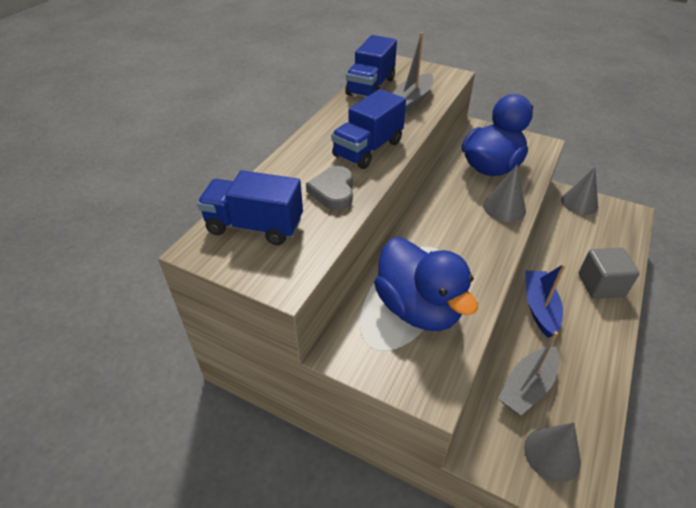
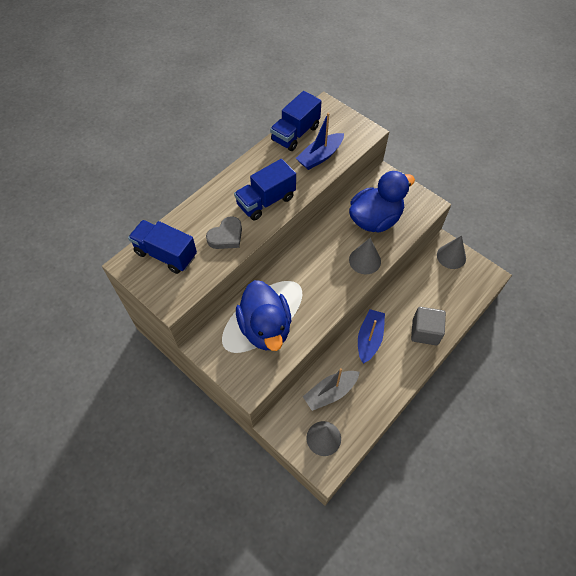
camera: 15 degrees right, 15 degrees up
grey heart [306,166,353,211] -> grey heart turned 150 degrees counterclockwise [206,216,242,249]
grey boat [393,32,433,114] -> blue boat [296,113,344,170]

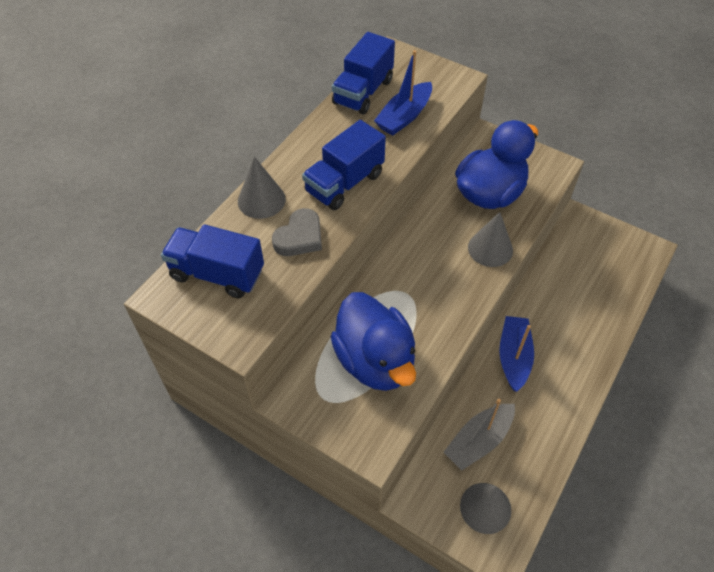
camera: 10 degrees left, 5 degrees down
grey cube [411,307,446,345] -> none
grey cone [437,235,466,269] -> grey cone moved to [238,157,286,219]

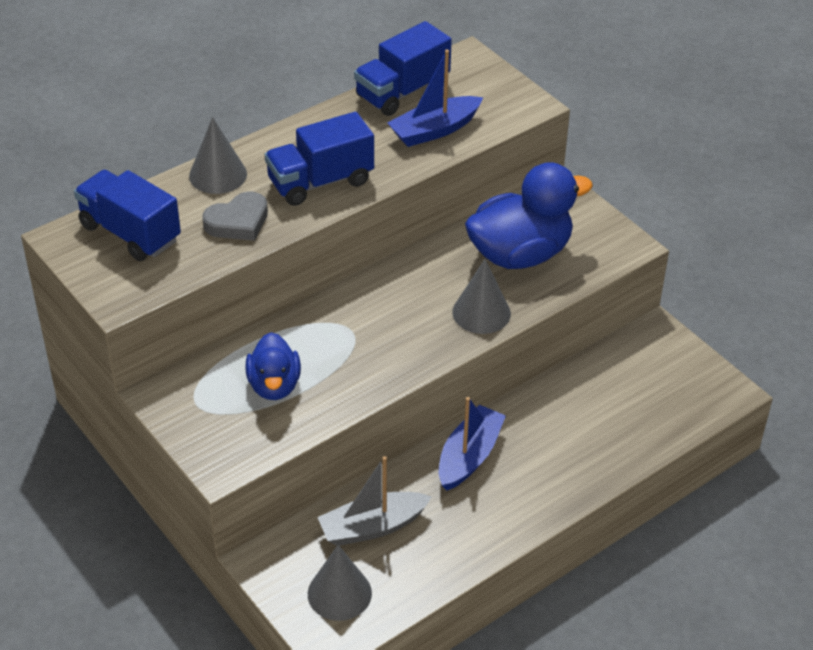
camera: 20 degrees right, 10 degrees down
blue duck [331,292,416,391] -> blue duck [245,332,301,400], size x0.59

